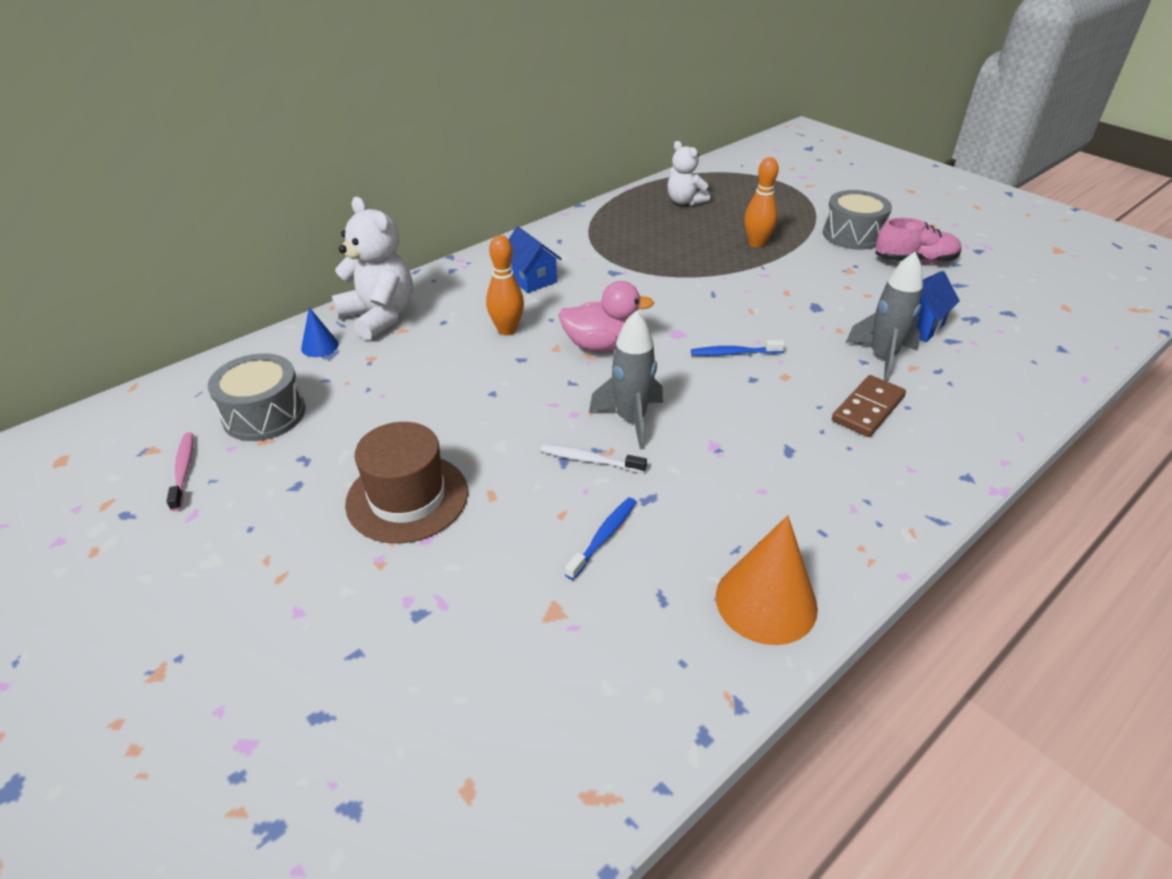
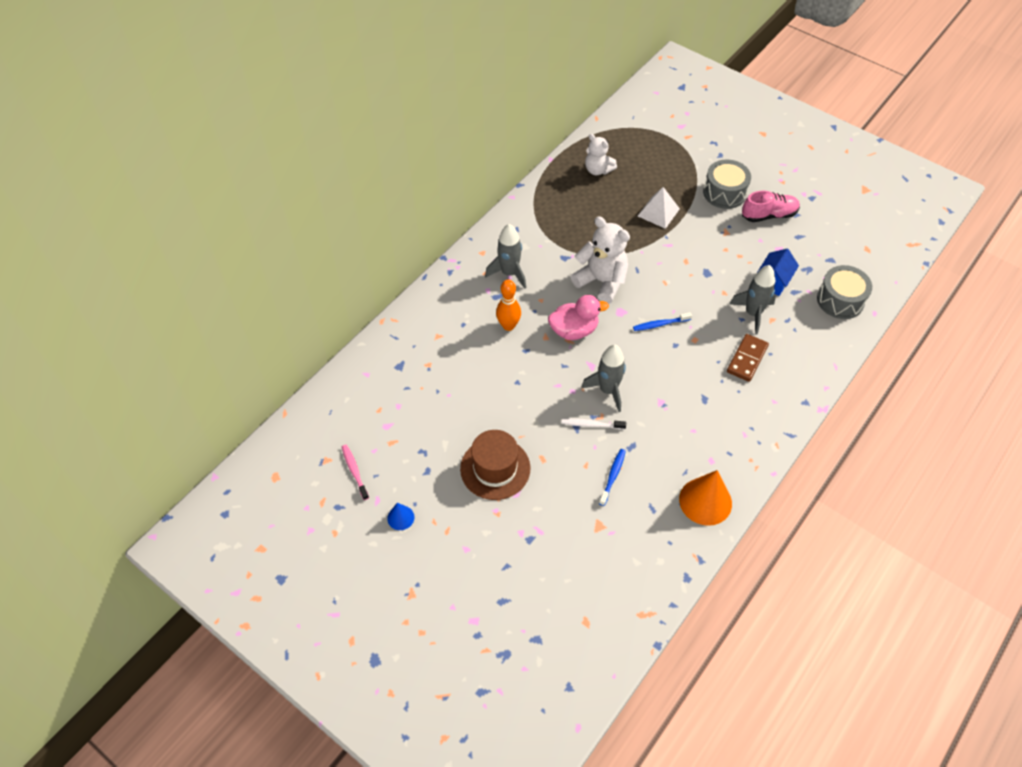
camera: 10 degrees left, 15 degrees up
grey drum [208,354,306,441] -> grey drum moved to [817,265,872,319]
blue cone [301,307,339,357] -> blue cone moved to [387,503,414,530]
white teddy bear [332,197,413,341] -> white teddy bear moved to [571,216,630,304]
blue house [508,227,562,293] -> grey rocket [485,224,526,289]
orange bowling pin [744,157,779,248] -> white pyramid [638,187,680,229]

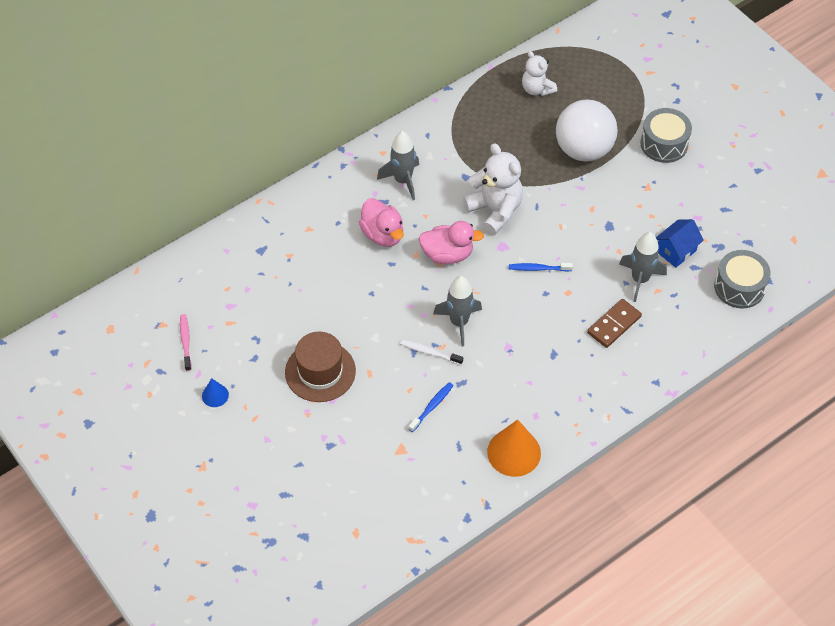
camera: 15 degrees right, 0 degrees up
orange bowling pin [496,280,521,331] -> pink duck [359,198,404,247]
white pyramid [638,187,680,229] -> white ball [556,99,618,162]
pink shoe [742,191,800,222] -> none

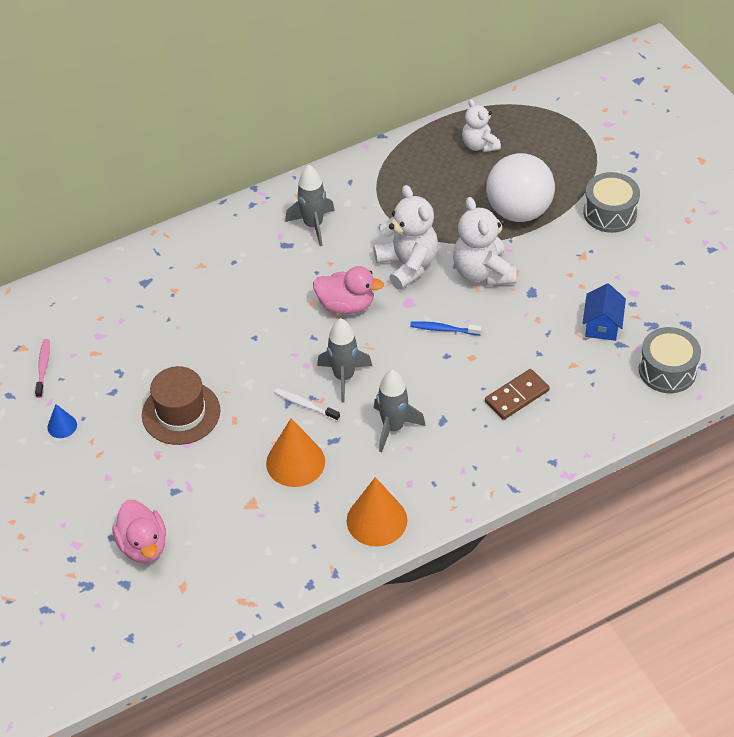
camera: 10 degrees right, 5 degrees down
pink duck [359,198,404,247] -> pink duck moved to [112,500,166,563]
blue toothbrush [408,382,454,432] -> orange cone [266,418,325,487]
grey rocket [619,232,667,302] -> grey rocket moved to [374,370,426,452]
blue house [656,219,704,268] -> blue house turned 45 degrees counterclockwise [583,283,626,341]
none -> white teddy bear [453,197,517,286]

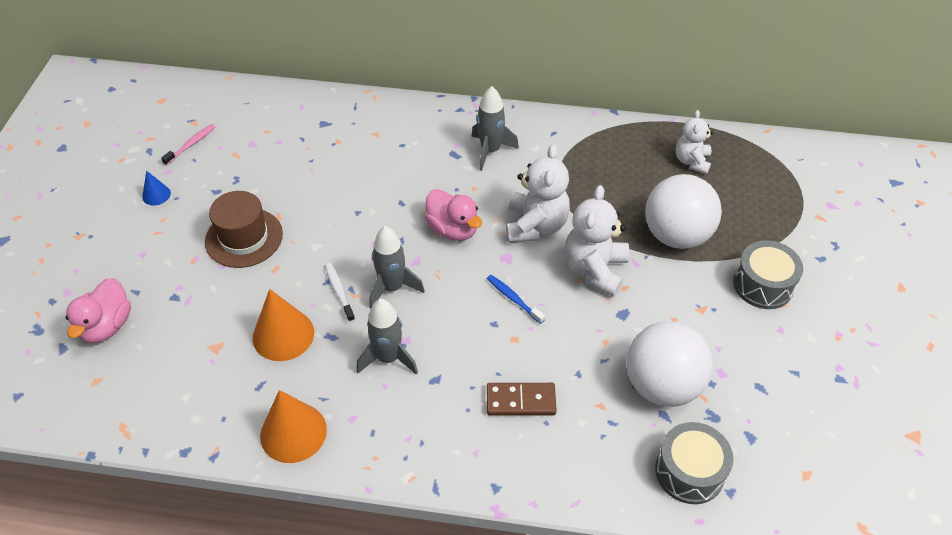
camera: 35 degrees right, 0 degrees up
blue house [583,283,626,341] -> white ball [626,322,713,407]

